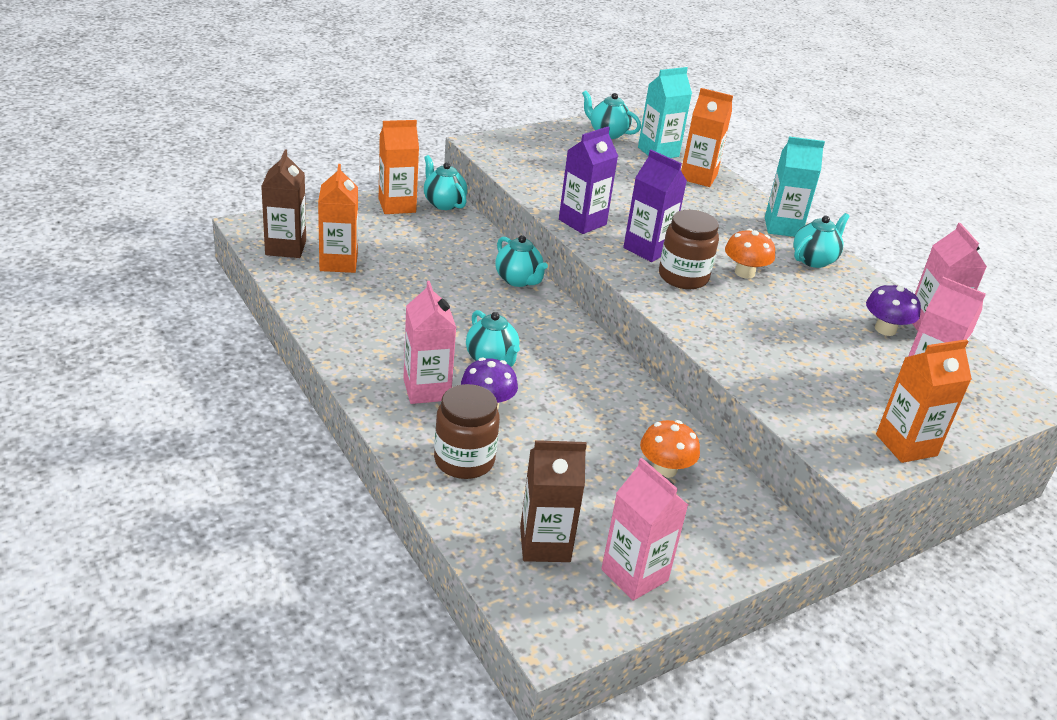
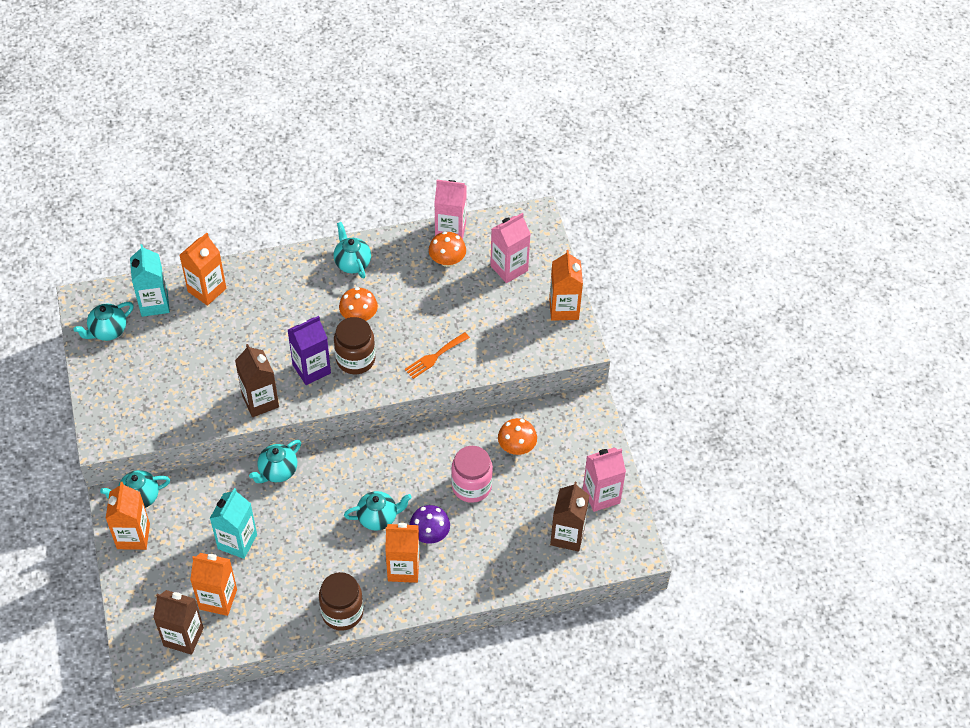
camera: 70 degrees left, 20 degrees up
pink carton [403,281,457,404] -> orange carton [385,523,420,583]
brown jar [434,384,500,479] -> brown jar moved to [319,572,364,631]
turquoise teapot [496,235,548,287] -> turquoise teapot turned 150 degrees clockwise [249,440,301,483]
purple carton [559,127,618,234] -> brown carton [235,344,279,417]
turquoise carton [765,137,825,237] -> turquoise carton moved to [210,488,257,559]
purple mushroom [866,283,921,336] -> orange mushroom [429,231,466,267]
none -> orange fork [405,332,470,379]
none -> pink jar [451,446,493,503]

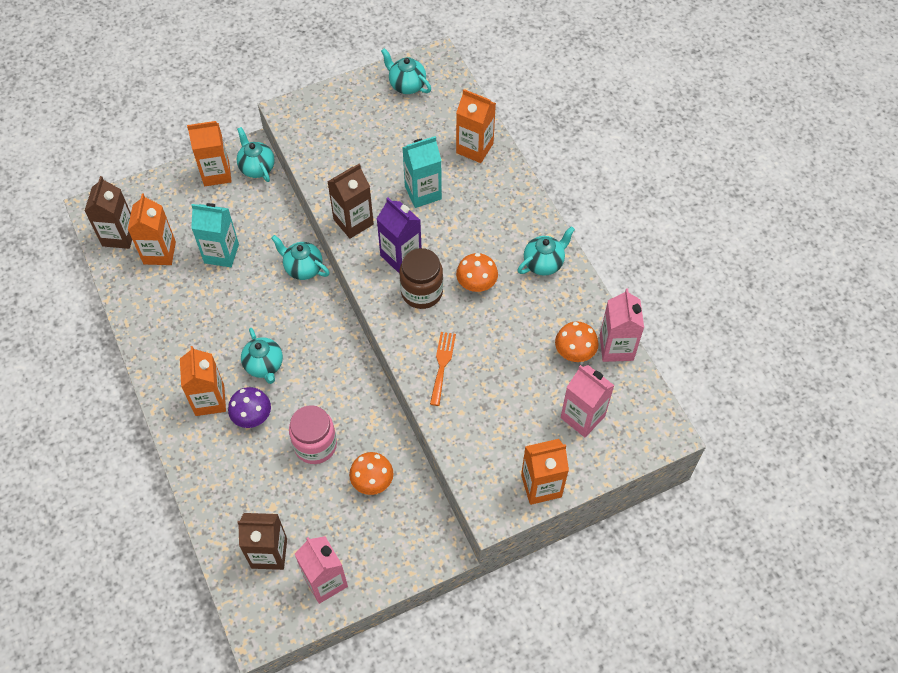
camera: 80 degrees right, 5 degrees up
turquoise carton [130,244,170,317] -> turquoise carton moved to [402,136,442,208]
brown jar [319,572,364,631] -> none
orange fork [405,332,470,379] -> orange fork turned 60 degrees clockwise [430,332,456,406]

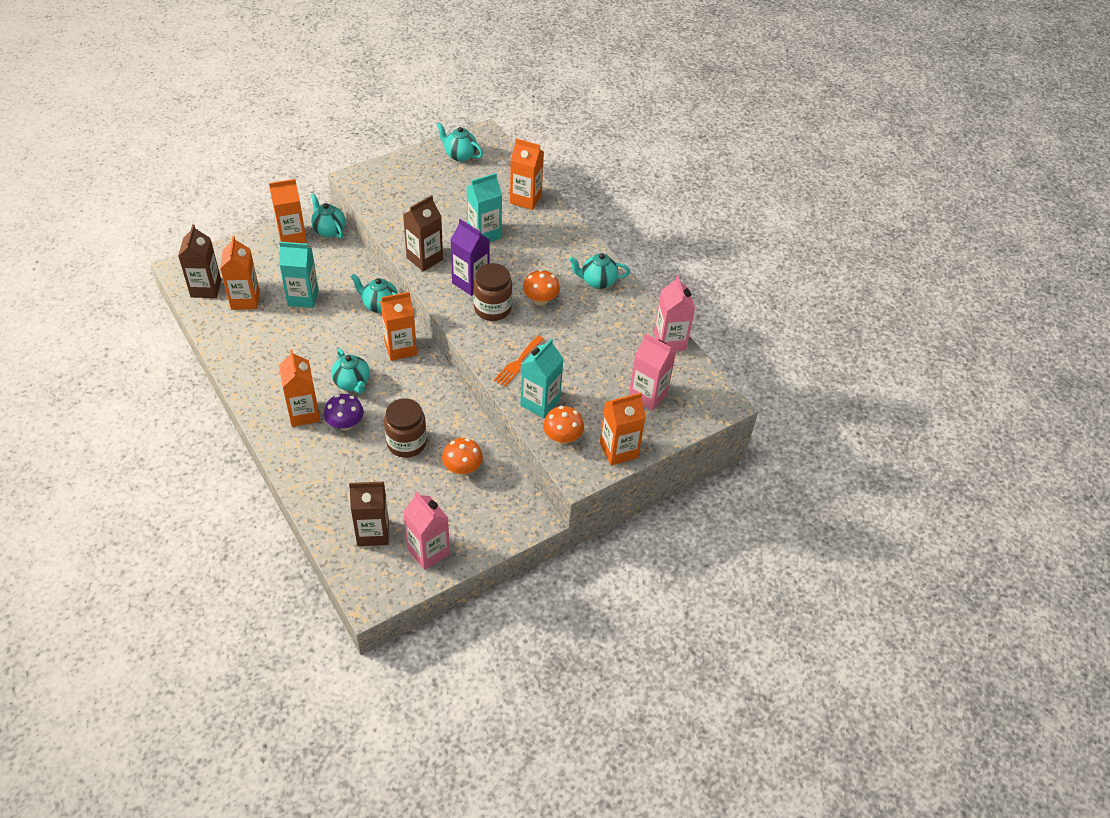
camera: 10 degrees left, 10 degrees down
pink jar [289,405,337,464] -> brown jar [384,398,427,458]
orange fork [430,332,456,406] -> orange fork turned 150 degrees counterclockwise [494,335,544,387]
turquoise teapot [518,226,575,276] -> turquoise teapot turned 135 degrees counterclockwise [569,253,630,289]
orange mushroom [555,321,598,362] -> orange mushroom moved to [543,406,584,445]
none -> orange carton [380,292,417,361]
none -> turquoise carton [520,339,563,418]

